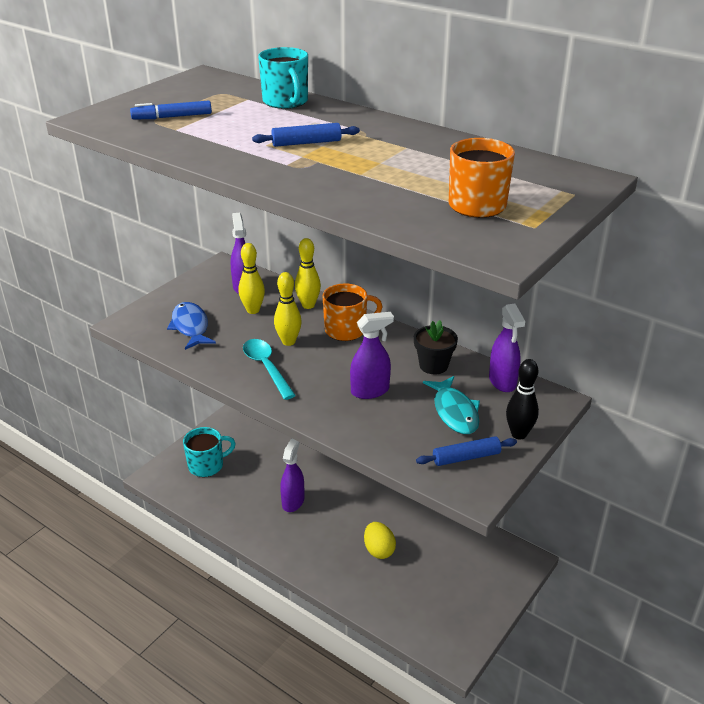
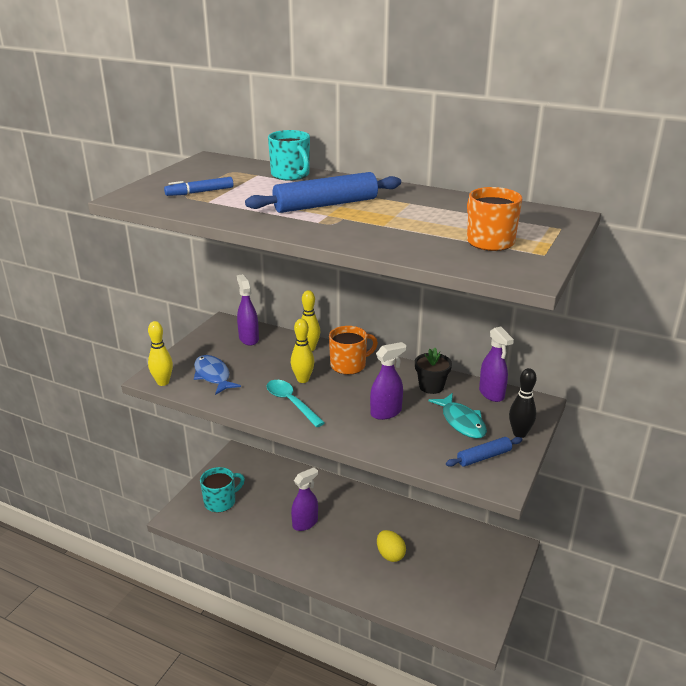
camera: 10 degrees left, 5 degrees down
yellow bowling pin [239,243,265,314] -> yellow bowling pin moved to [148,321,173,386]
blue rolling pin [252,123,360,147] -> blue rolling pin [245,172,401,213], size x1.80
purple spray bottle [280,438,304,512] -> purple spray bottle turned 45 degrees clockwise [291,467,318,531]

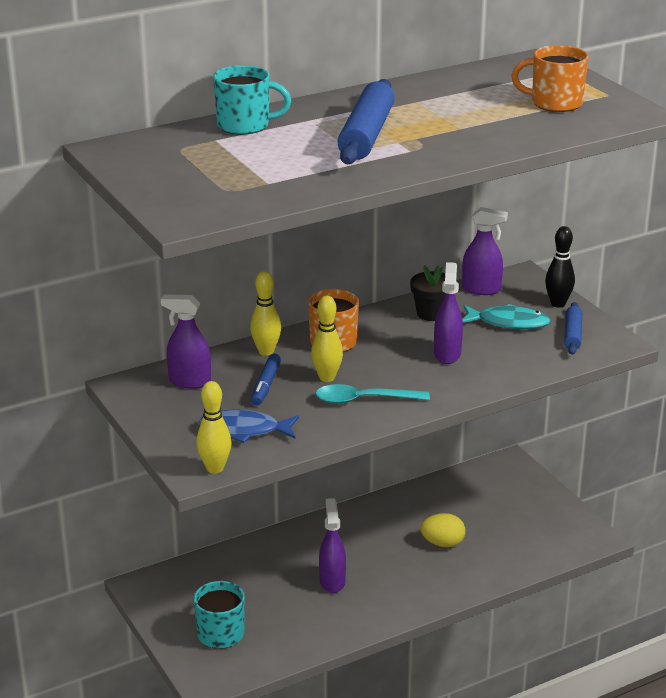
camera: 55 degrees left, 0 degrees up
blue marker [164,177,233,196] -> blue marker moved to [251,353,281,406]

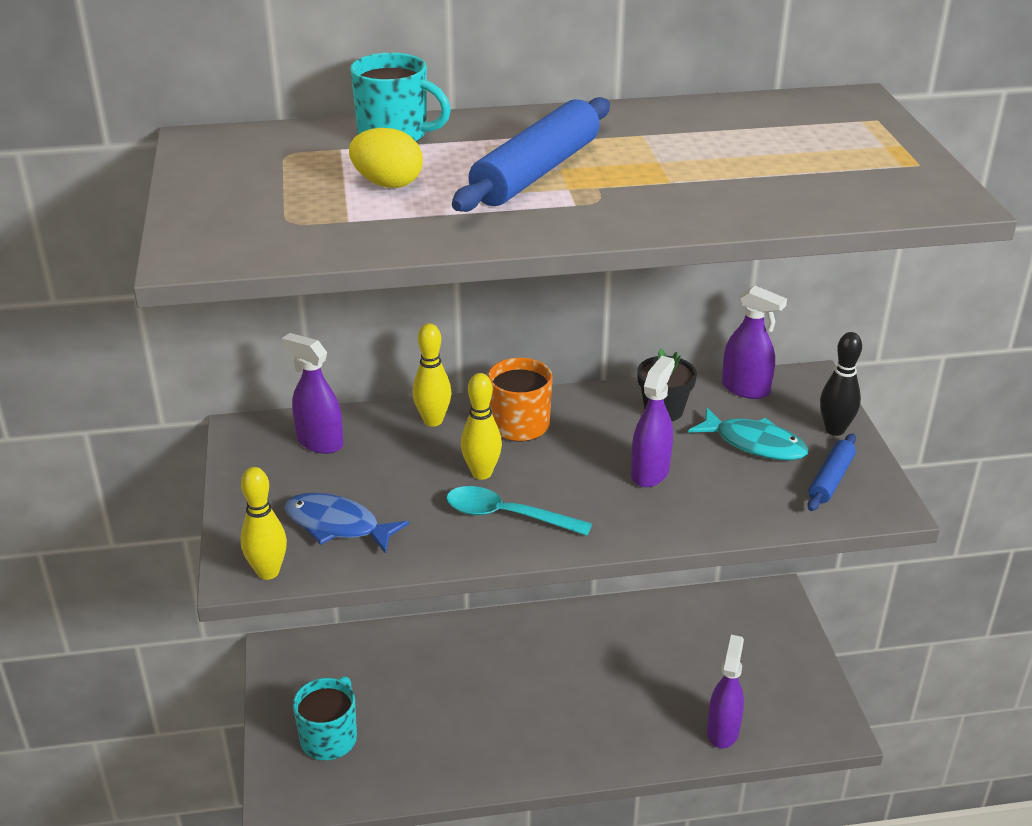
camera: 20 degrees right, 5 degrees up
blue marker [251,353,281,406] -> none
purple spray bottle [319,498,346,593] -> purple spray bottle moved to [707,635,744,748]
yellow egg [420,513,465,547] -> yellow egg moved to [349,128,423,188]
orange mug [511,45,589,112] -> none

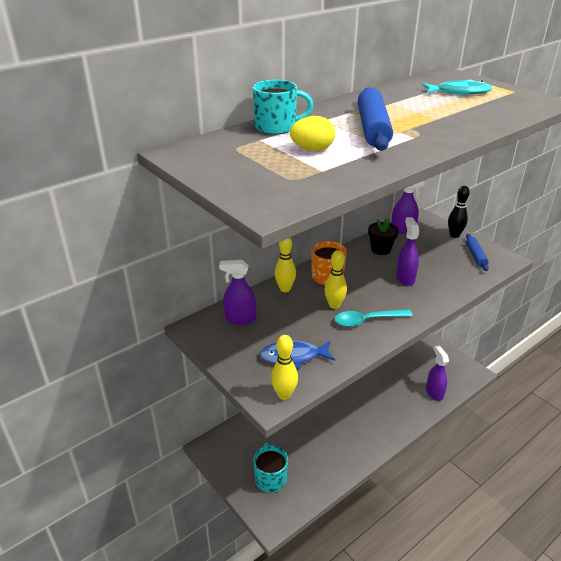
camera: 30 degrees left, 0 degrees up
turquoise fish [688,408,808,460] -> turquoise fish moved to [422,80,492,95]

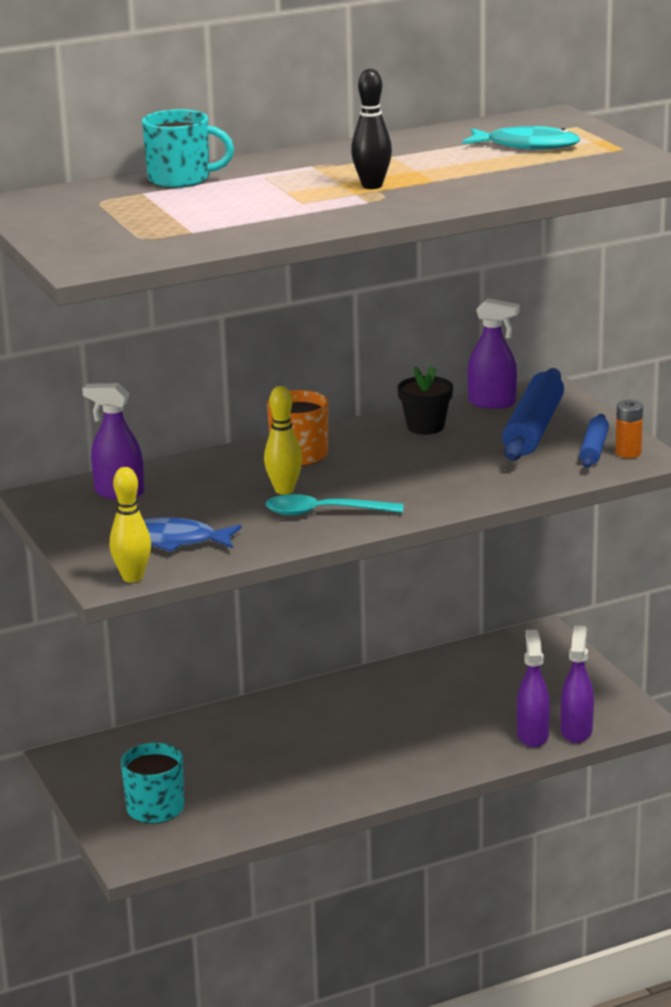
camera: 15 degrees right, 10 degrees down
yellow bowling pin [275,238,296,292] -> none
yellow egg [290,116,335,151] -> none
blue rolling pin [358,87,393,151] -> blue rolling pin moved to [502,368,564,461]
purple spray bottle [396,217,419,286] -> purple spray bottle moved to [561,626,594,743]
black bowling pin [448,186,470,238] -> black bowling pin moved to [351,69,392,189]
none -> orange battery [615,399,643,458]

